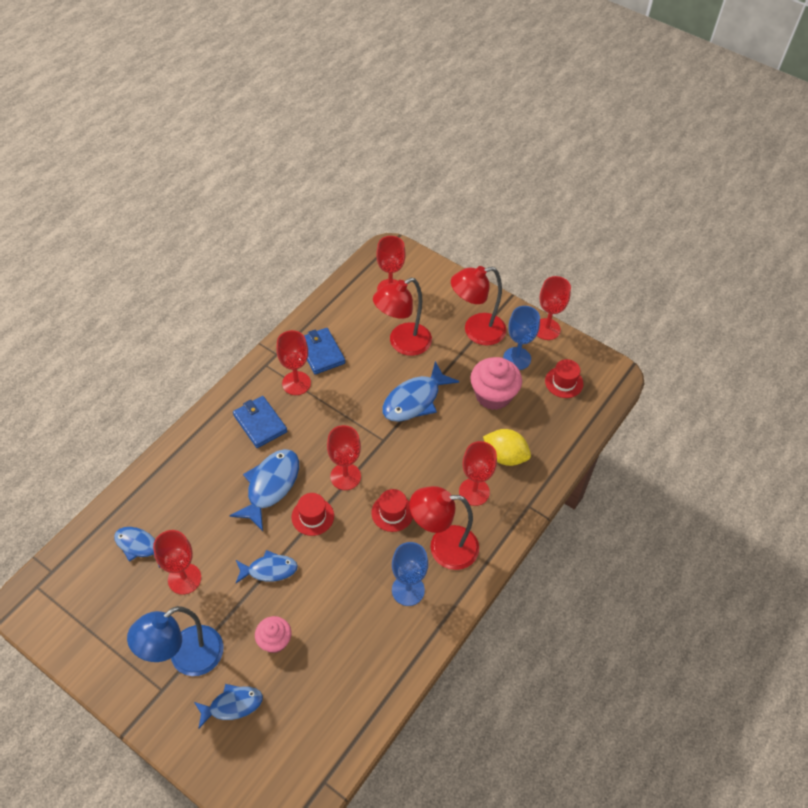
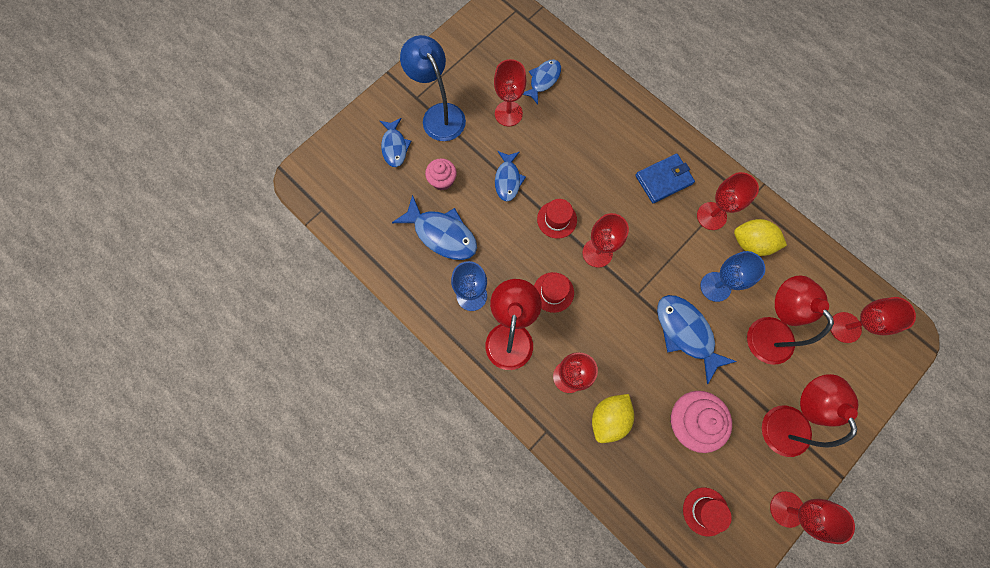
camera: 100 degrees right, 20 degrees up
blue fish [229,449,299,531] -> blue fish moved to [392,195,477,260]
blue wallet [304,328,345,375] -> yellow lemon [734,219,787,256]
blue goblet [503,306,540,370] -> blue goblet moved to [700,251,765,302]

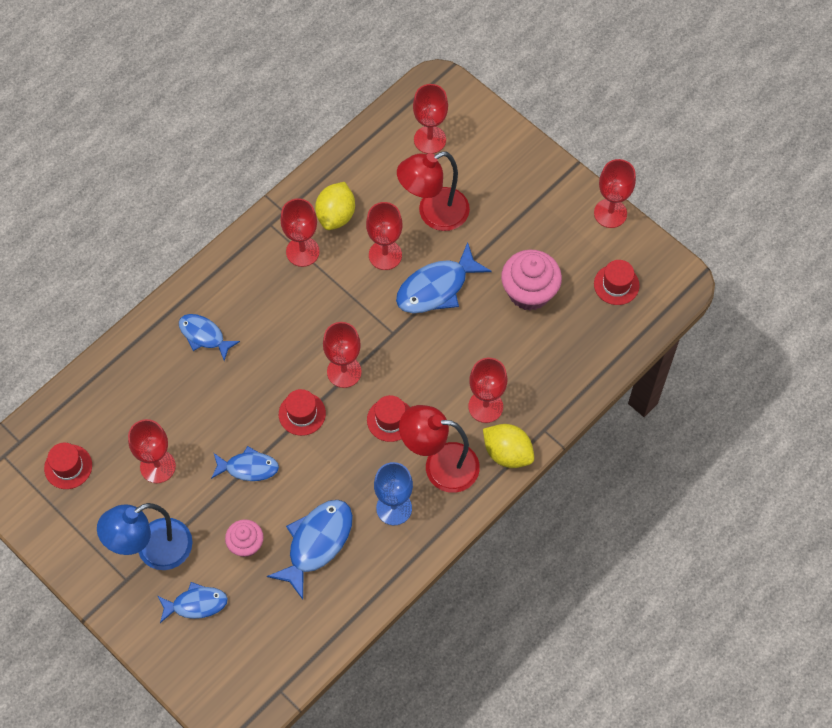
camera: 90 degrees left, 10 degrees down
blue fish [523,59,561,104] -> blue fish moved to [179,314,240,361]
yellow lemon [592,394,634,443] -> yellow lemon moved to [483,424,534,468]
blue wallet [635,154,695,203] -> none
blue goblet [700,251,765,302] -> red goblet [366,202,403,270]
red lamp [762,374,858,457] -> none
none -> red hat [44,443,92,489]

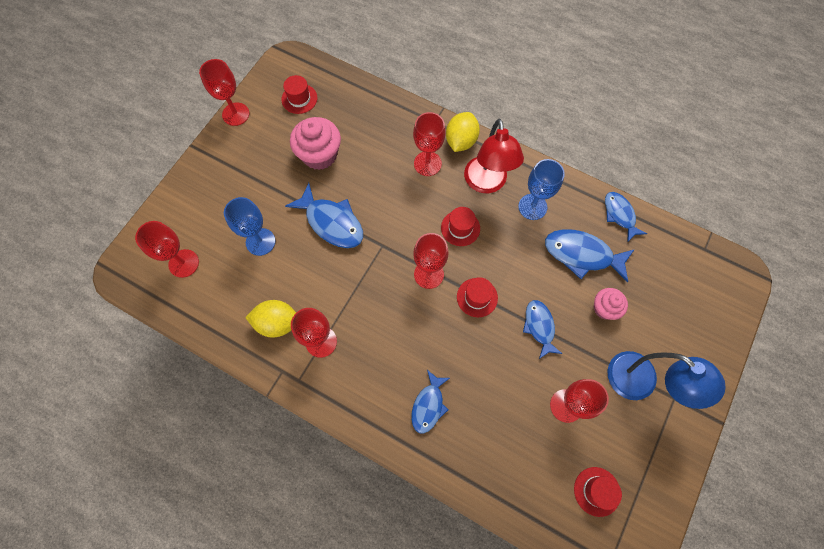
camera: 105 degrees left, 5 degrees up
blue fish [158,582,228,623] -> blue fish moved to [605,192,647,243]
red goblet [366,202,403,270] -> none
red lamp [397,152,470,231] -> blue goblet [224,197,275,256]

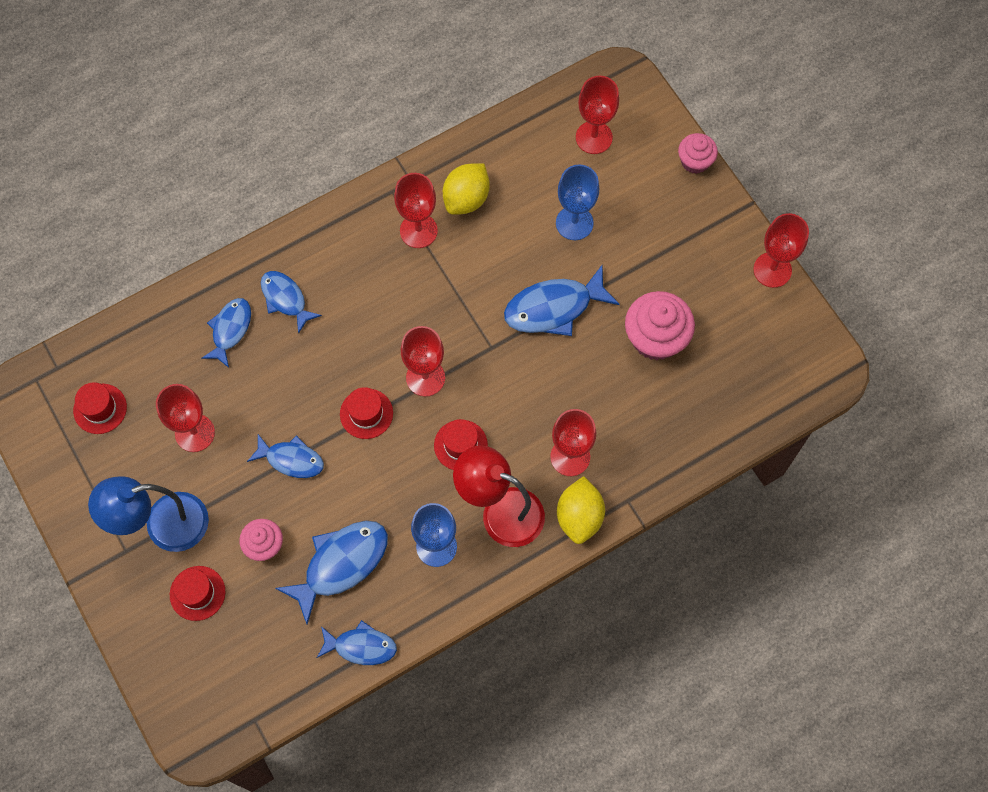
camera: 120 degrees right, 0 degrees up
red hat [282,75,317,114] -> red hat moved to [170,566,226,621]
yellow lemon [446,112,480,152] -> yellow lemon turned 45 degrees clockwise [557,476,605,544]
none -> blue fish [201,298,251,368]
none -> pink cupcake [678,133,718,174]

